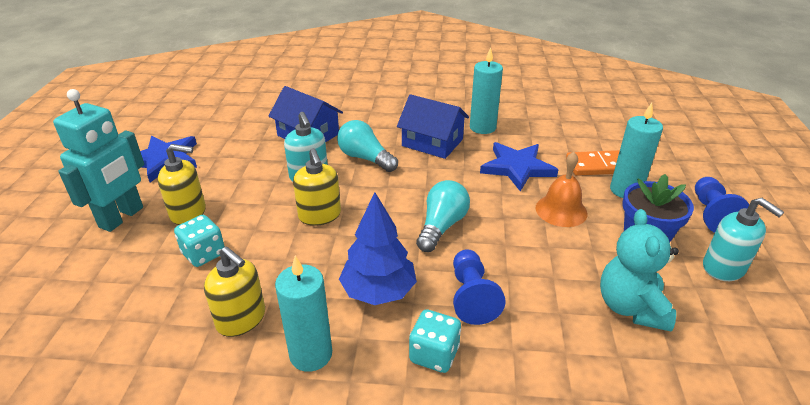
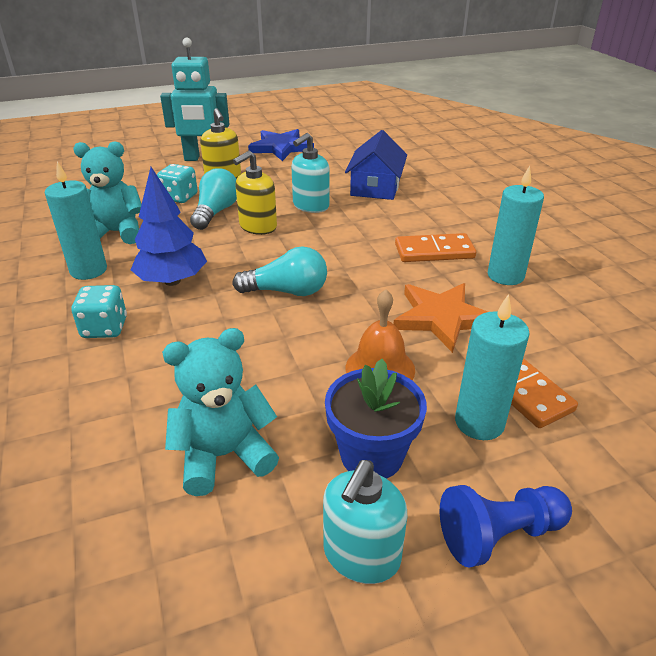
camera: 65 degrees right, 0 degrees up
yellow soap dispenser [204,246,265,337] -> turquoise teddy bear [73,141,142,244]
turquoise light bulb [337,120,398,172] -> turquoise light bulb moved to [190,168,237,230]
blue house [397,94,469,159] -> orange domino [395,233,476,262]
blue pawn [453,249,506,325] -> none
blue star [480,142,558,192] -> orange star [394,283,488,353]

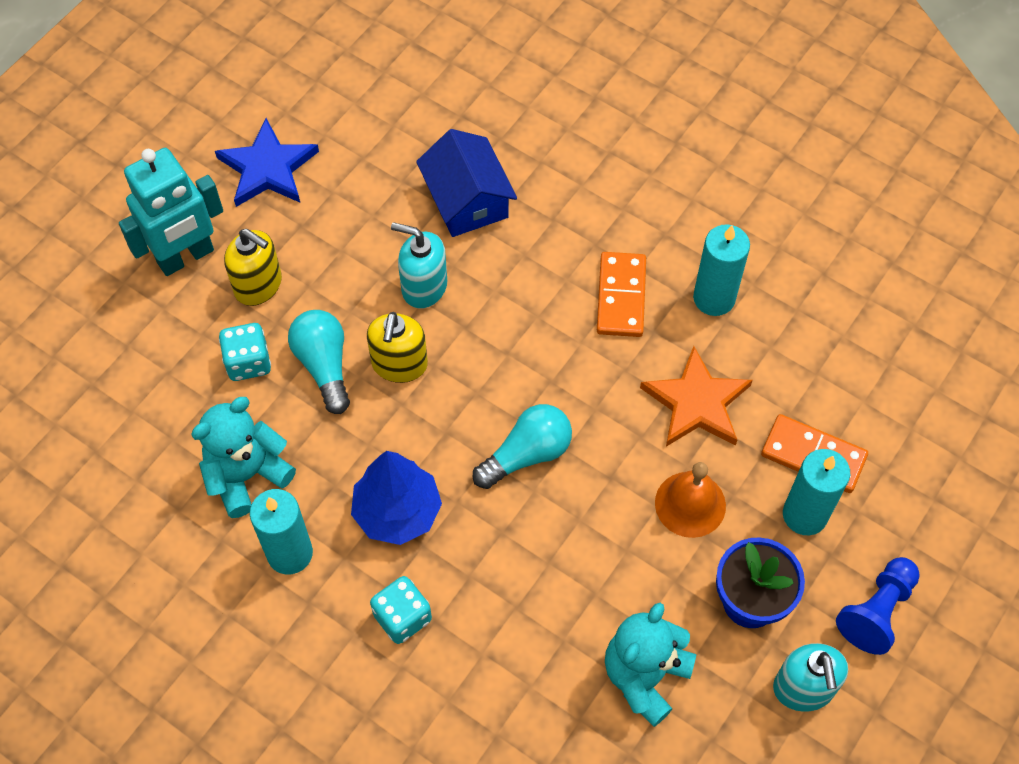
camera: 35 degrees left, 25 degrees up
turquoise soap dispenser [291,133,330,213] -> turquoise soap dispenser turned 105 degrees clockwise [391,222,447,309]
orange domino [395,233,476,262] -> orange domino turned 45 degrees counterclockwise [597,252,646,337]

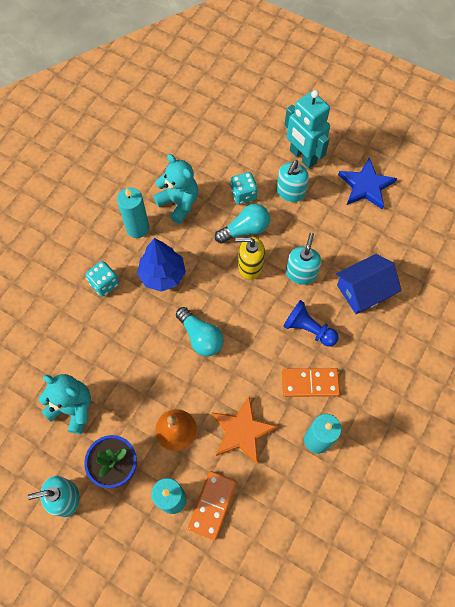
camera: 85 degrees right, 5 degrees up
yellow soap dispenser [224,229,282,306] -> turquoise soap dispenser [277,160,309,202]
blue pawn [836,557,920,655] -> blue pawn moved to [283,300,338,347]

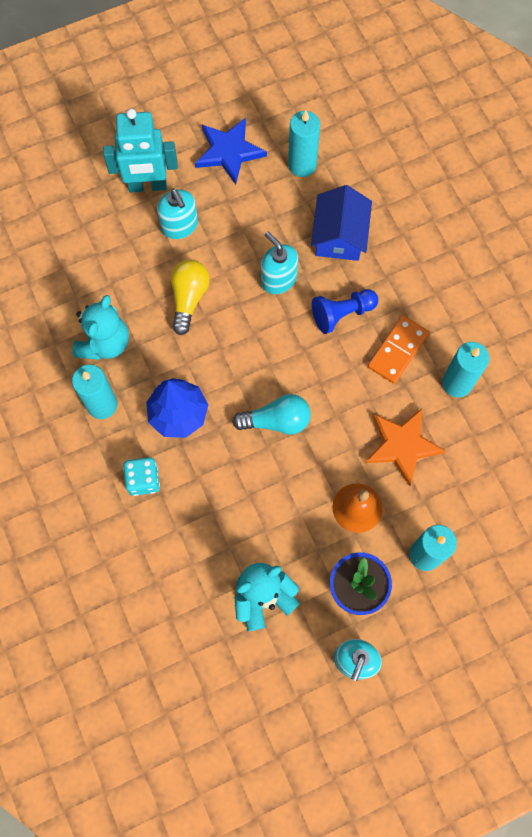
camera: 55 degrees left, 5 degrees up
turquoise teddy bear [153,154,198,224] -> turquoise teddy bear turned 120 degrees clockwise [73,295,129,360]
orange domino [188,471,237,540] -> none
turquoise light bulb [215,204,270,243] -> yellow light bulb [171,260,210,335]
turquoise dice [230,172,258,204] -> none
yellow soap dispenser [235,237,265,280] -> none
none -> turquoise candle [288,111,320,177]

